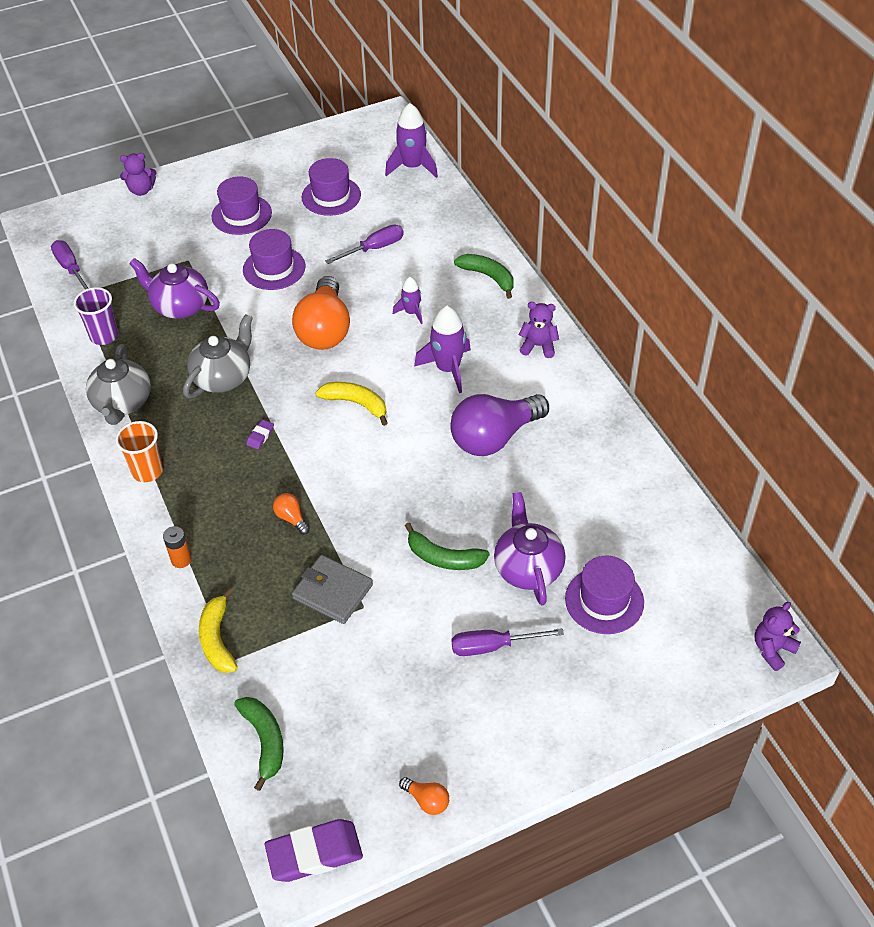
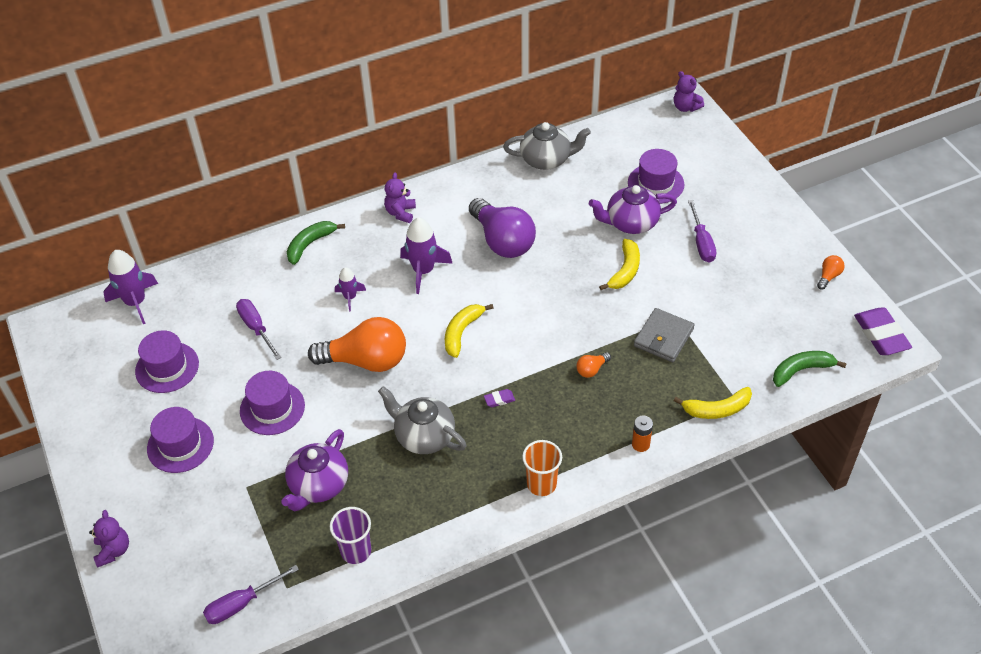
camera: 90 degrees left, 0 degrees up
grey teapot [86,344,150,425] -> grey teapot moved to [503,122,591,170]
purple eraser [246,420,274,449] -> purple eraser turned 45 degrees counterclockwise [484,389,515,407]
green banana [405,523,490,570] -> yellow banana [599,239,640,290]

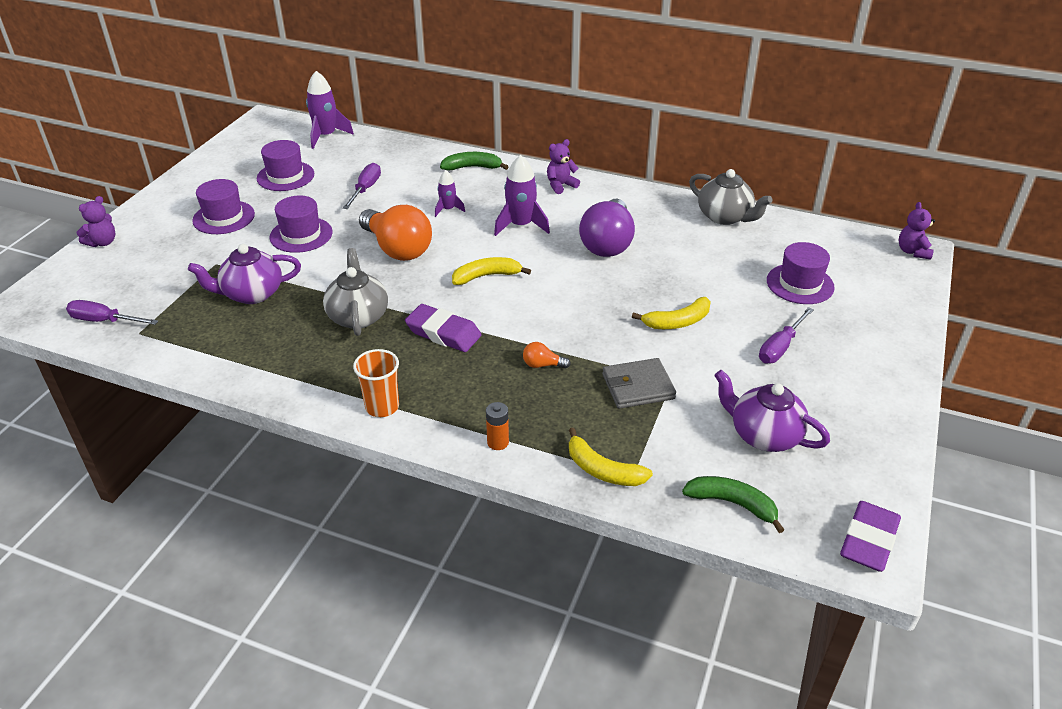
camera: 45 degrees right, 10 degrees down
purple cup [330,507,371,564] -> none
purple eraser [484,389,515,407] -> purple eraser [405,304,482,352], size x2.23
purple teapot [589,185,677,234] -> purple teapot moved to [714,370,830,452]
orange light bulb [817,255,845,290] -> none

